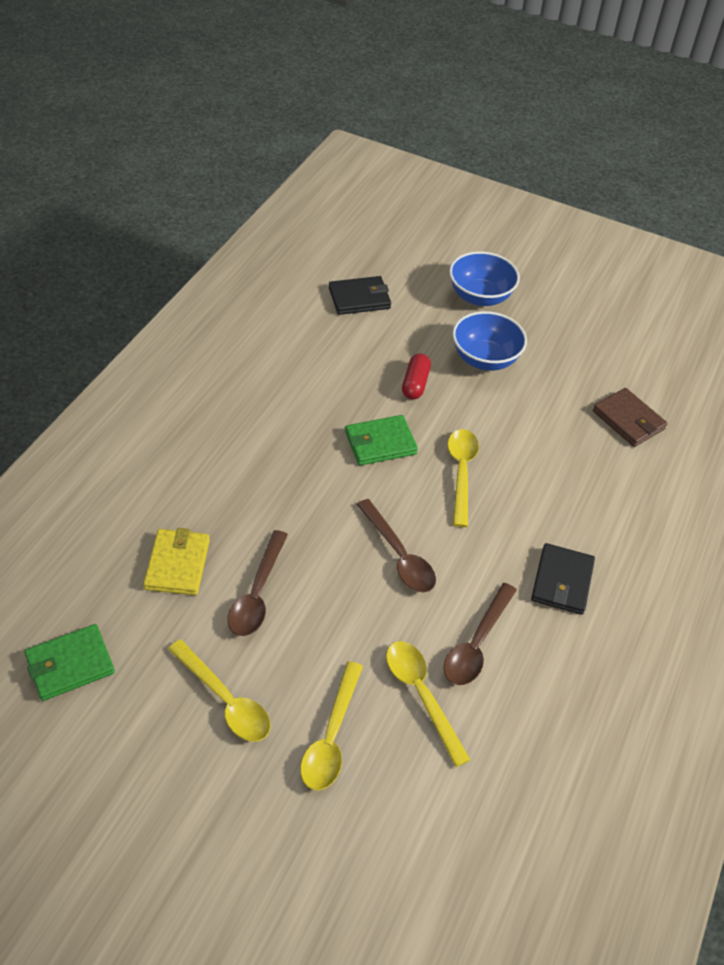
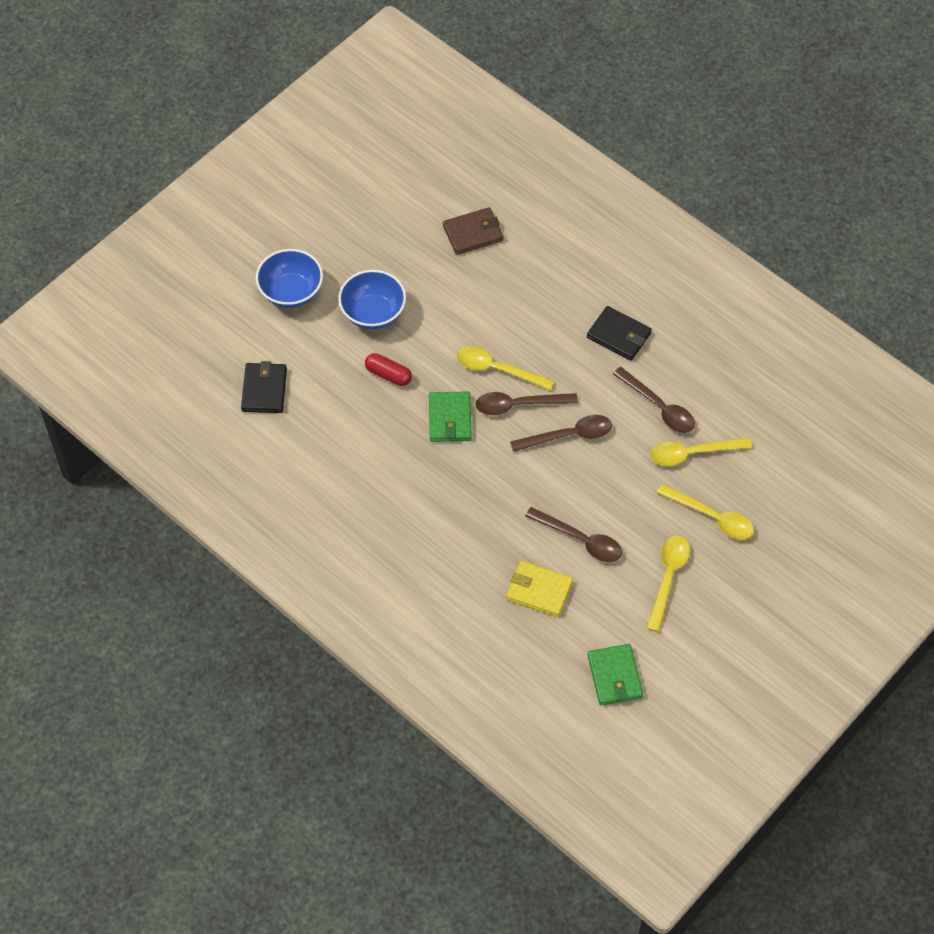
camera: 70 degrees left, 10 degrees up
yellow spoon [168,639,271,742] -> yellow spoon turned 45 degrees counterclockwise [647,536,690,632]
none -> brown spoon [476,392,578,415]

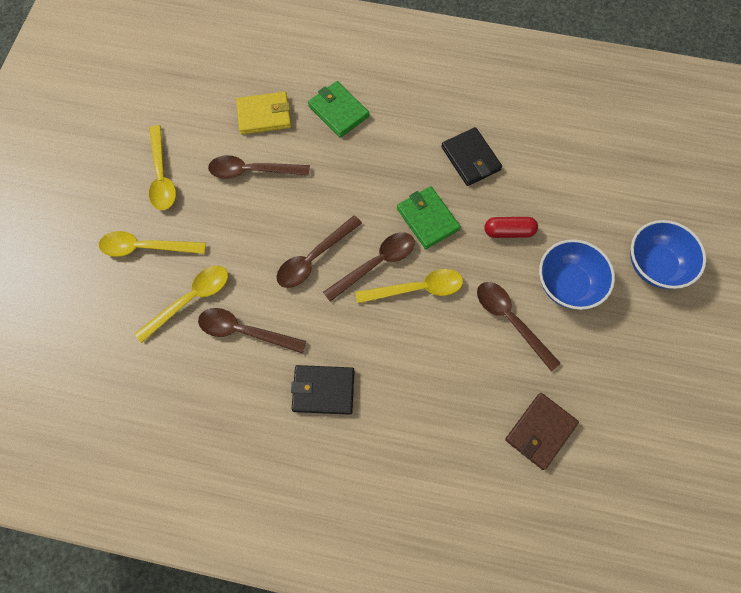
camera: 150 degrees right, 10 degrees up
black wallet [241,361,287,413] -> black wallet moved to [441,127,502,186]
green wallet [587,644,643,706] -> green wallet moved to [308,81,369,138]
none -> brown spoon [477,282,561,372]

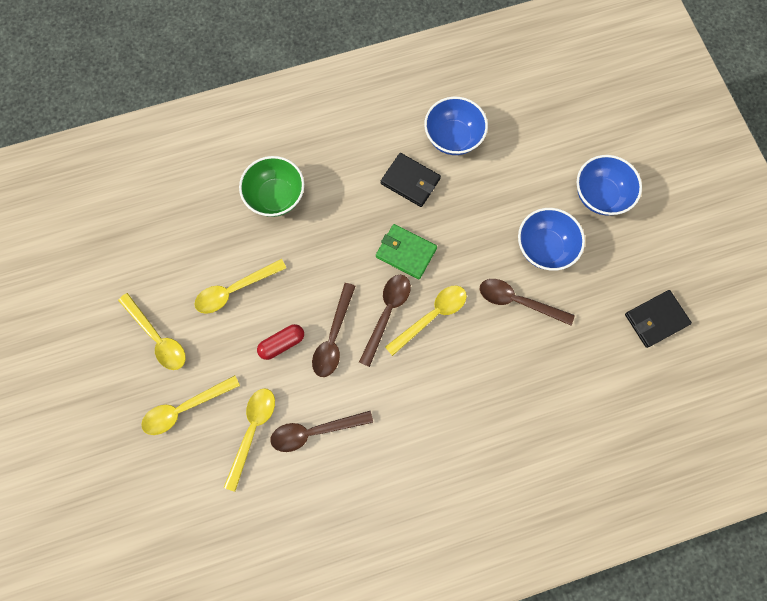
camera: 30 degrees left, 5 degrees up
brown spoon [208,155,310,179] -> yellow spoon [194,259,286,314]
yellow wallet [236,92,291,135] -> none
black wallet [291,365,355,415] -> black wallet moved to [625,290,692,348]
green wallet [308,81,369,138] -> green bowl [239,156,304,217]
red capsule [484,217,538,238] -> red capsule moved to [257,324,304,360]
brown wallet [505,393,579,470] -> none
none -> blue bowl [424,97,488,155]

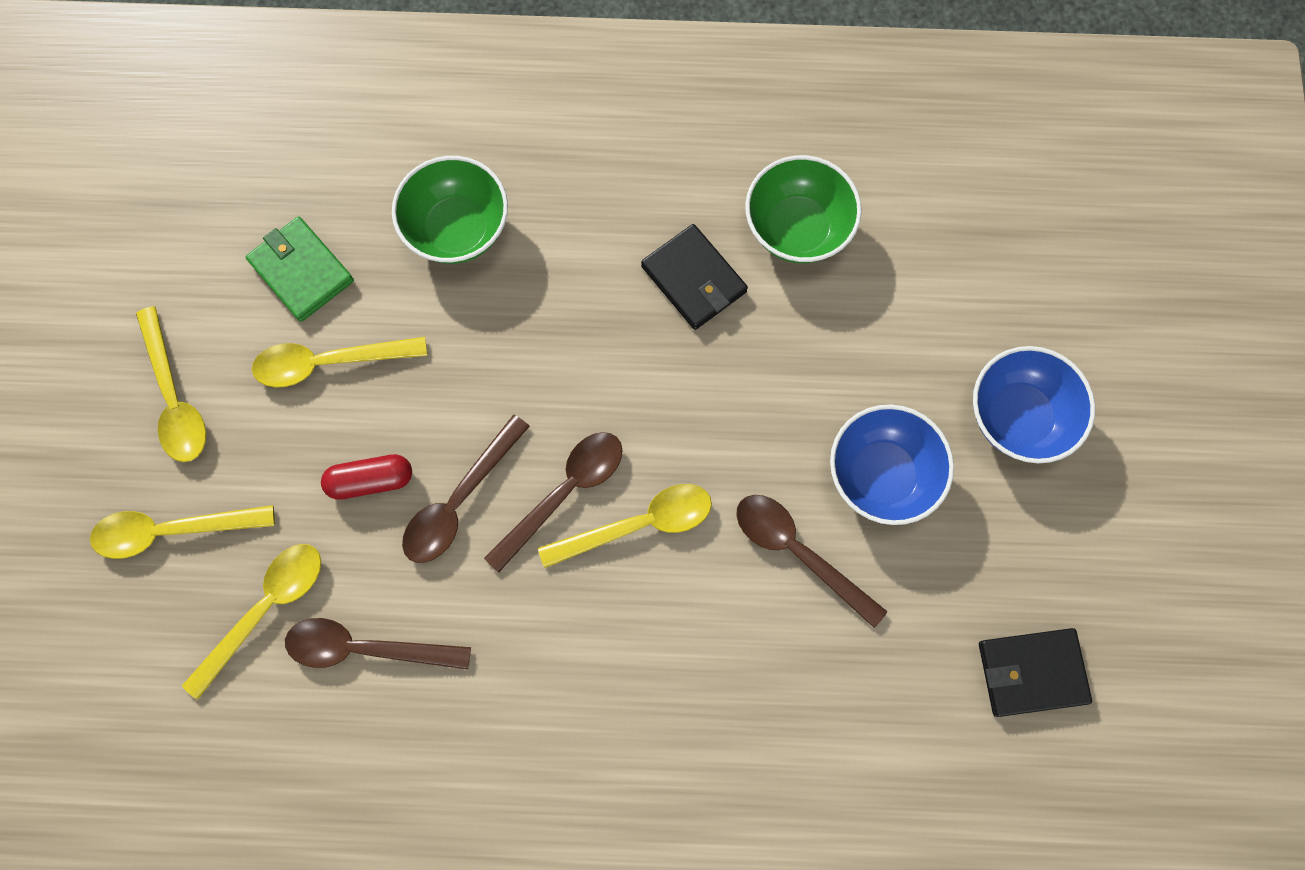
camera: 20 degrees right, 0 degrees up
green wallet [376,224,437,280] -> green wallet moved to [246,216,354,322]
blue bowl [424,97,488,155] -> green bowl [745,155,862,263]

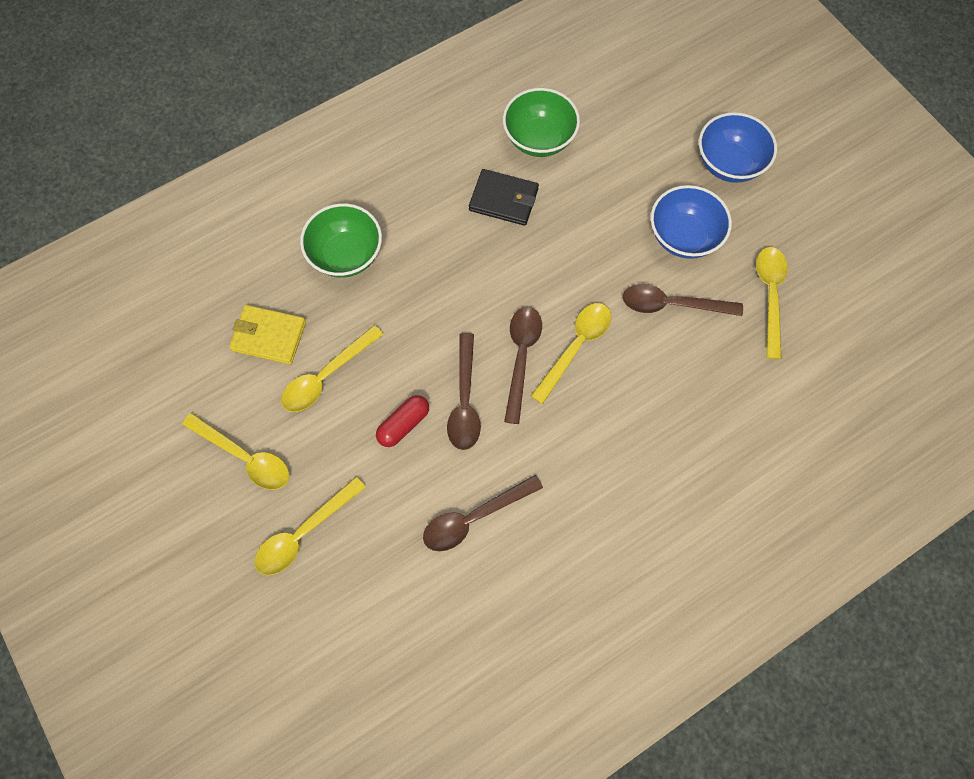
camera: 35 degrees left, 5 degrees down
yellow spoon [182,544,321,700] -> yellow spoon moved to [756,247,788,359]
green wallet [246,216,354,322] -> yellow wallet [229,305,306,364]
black wallet [979,628,1092,717] -> none

